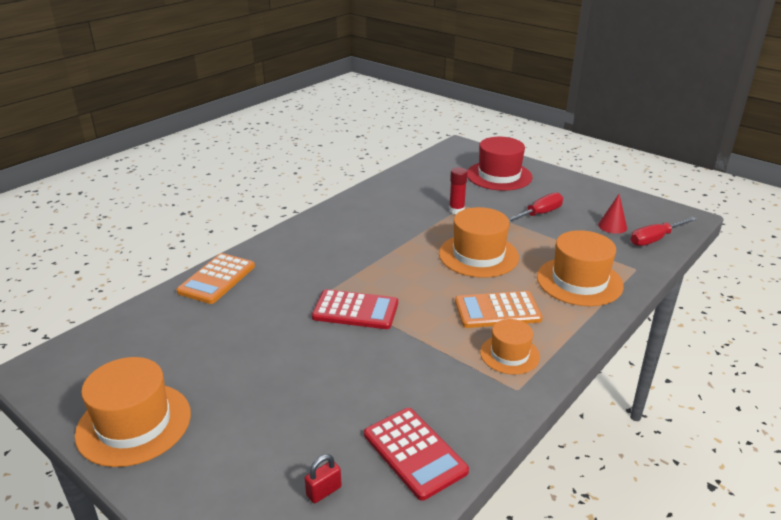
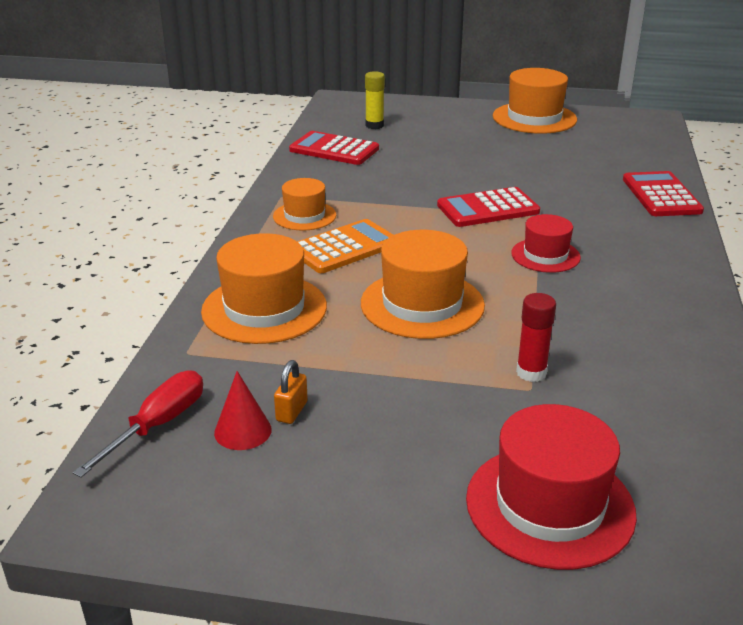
camera: 150 degrees right, 0 degrees up
orange calculator [176,253,255,304] -> red calculator [623,171,704,216]
red padlock [305,454,342,503] -> yellow glue stick [365,71,385,129]
red screwdriver [509,193,563,222] -> none
none -> orange padlock [274,360,308,424]
none -> red hat [511,214,581,273]

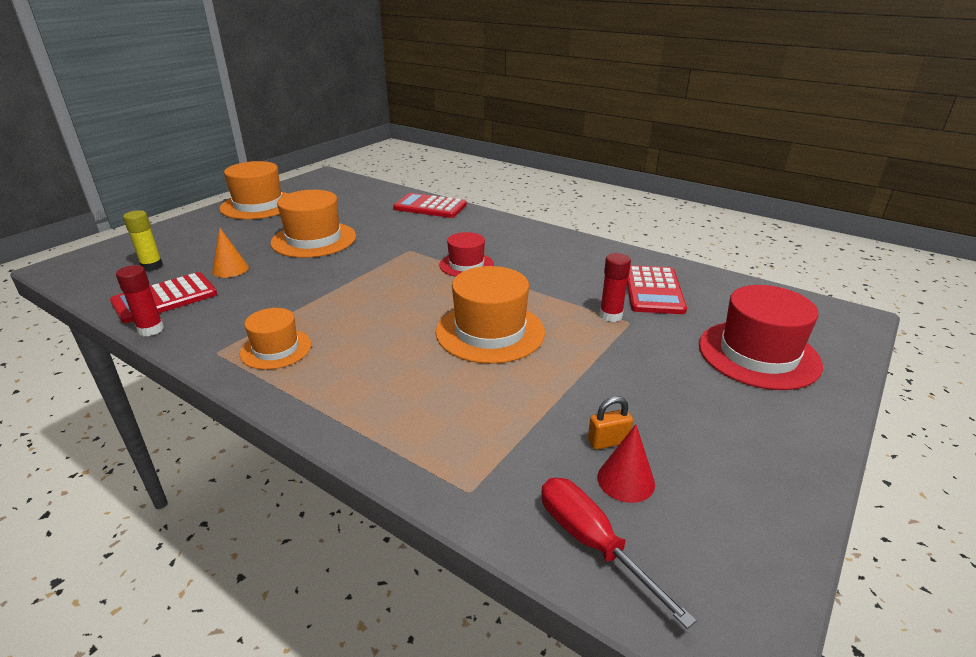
camera: 65 degrees left, 0 degrees up
orange hat [201,233,327,344] -> orange hat moved to [270,190,356,258]
orange padlock [274,360,308,424] -> orange padlock turned 60 degrees counterclockwise [588,396,633,450]
orange calculator [297,219,393,273] -> none
red calculator [437,187,540,227] -> red calculator moved to [627,265,687,314]
none -> red glue stick [116,265,164,336]
none -> orange cone [212,228,249,278]

